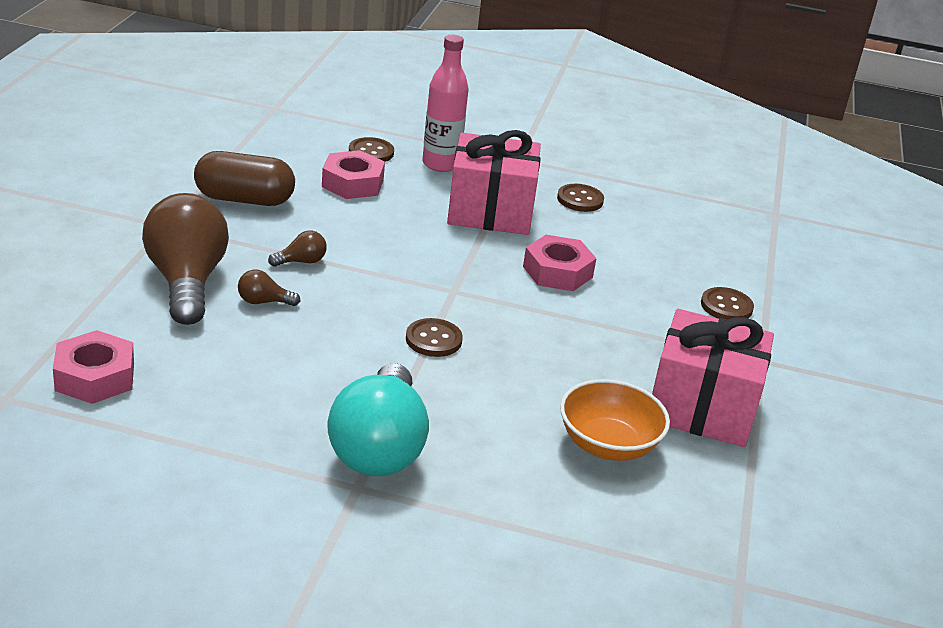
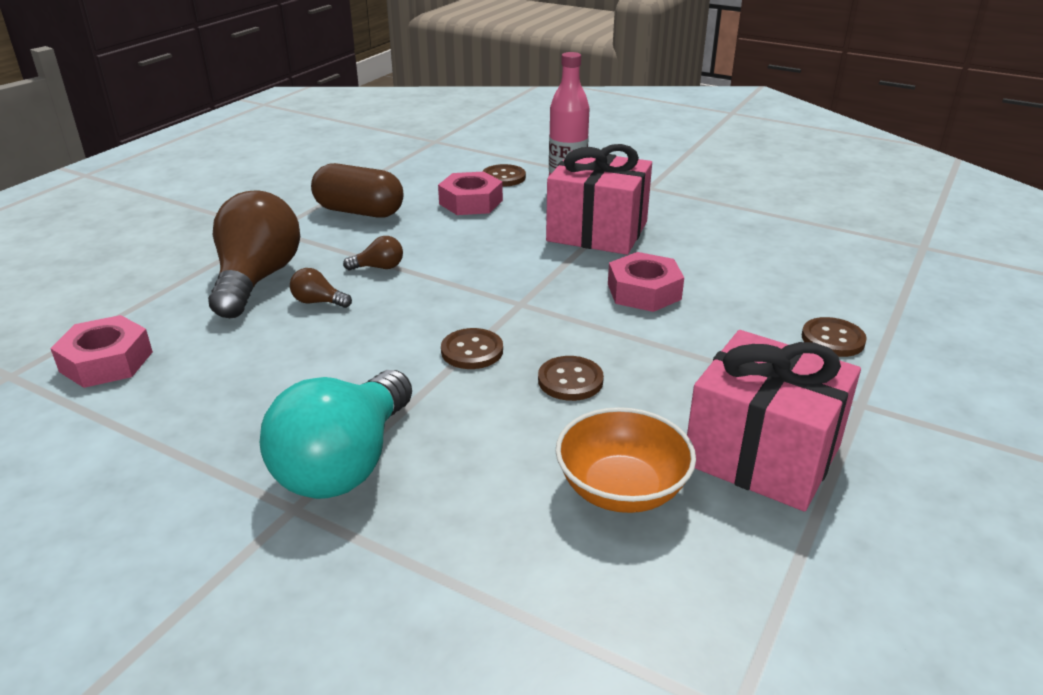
camera: 20 degrees right, 0 degrees up
brown button [557,184,604,212] -> brown button moved to [538,356,604,401]

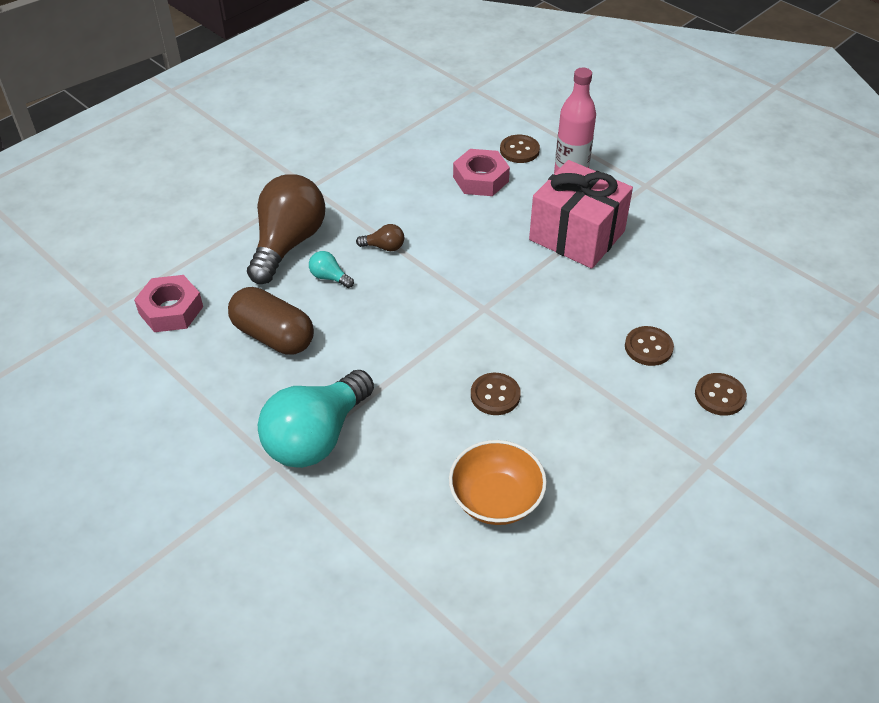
camera: 15 degrees right, 15 degrees up
brown light bulb [290,268,352,308] -> turquoise light bulb [309,251,354,288]
brown capsule [311,163,403,218] -> brown capsule moved to [228,287,314,355]
brown button [441,328,503,369] -> brown button moved to [625,326,674,366]
pink nut [608,252,684,312] -> none
pink gift [687,330,861,511] -> none

